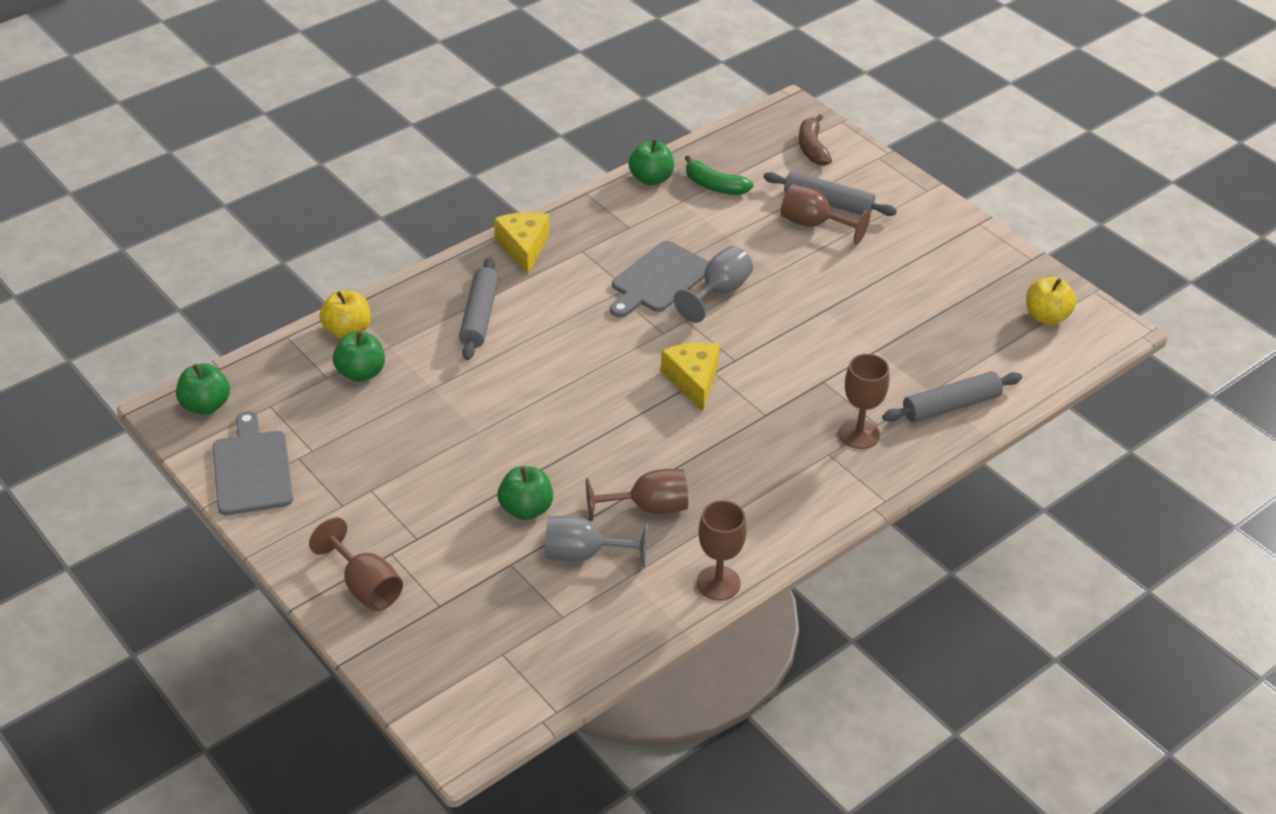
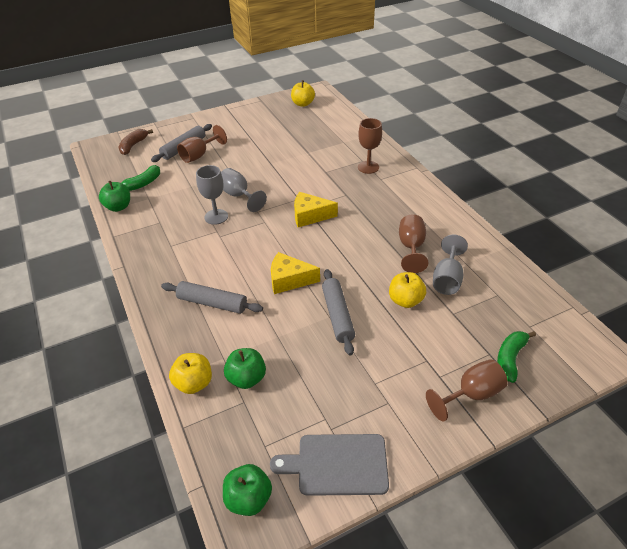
camera: 75 degrees left, 0 degrees up
yellow cheese [494,212,550,274] -> yellow cheese moved to [271,252,320,294]
green apple [498,466,553,520] -> yellow apple [389,272,426,308]
grey cutting board [610,241,709,317] -> grey goblet [196,165,228,225]
brown goblet [697,500,747,601] -> none
brown banana [799,114,832,166] -> brown banana turned 105 degrees clockwise [118,129,153,155]
grey rolling pin [882,371,1022,422] -> grey rolling pin moved to [322,269,355,356]
none -> green banana [497,331,536,383]

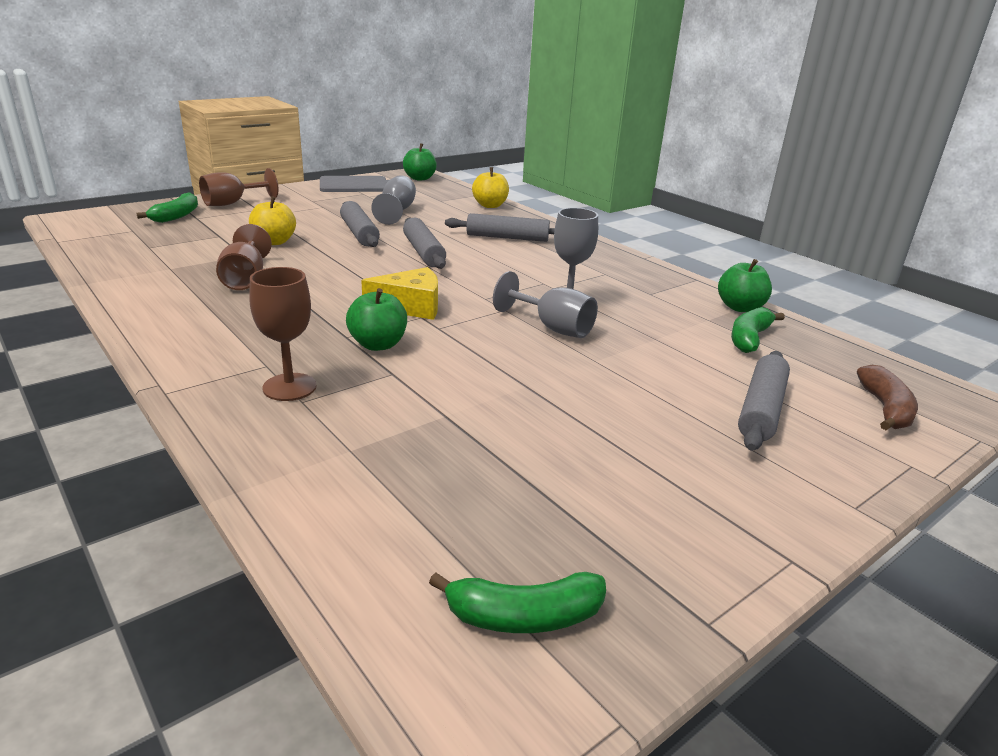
camera: 165 degrees right, 15 degrees down
brown goblet [177,125,227,163] -> none
green apple [224,348,266,389] -> green apple moved to [346,288,407,351]
yellow cheese [271,252,320,294] -> grey rolling pin [403,218,446,269]
yellow apple [291,80,315,107] -> green banana [429,572,606,633]
grey goblet [433,235,468,295] -> grey goblet moved to [371,175,416,225]

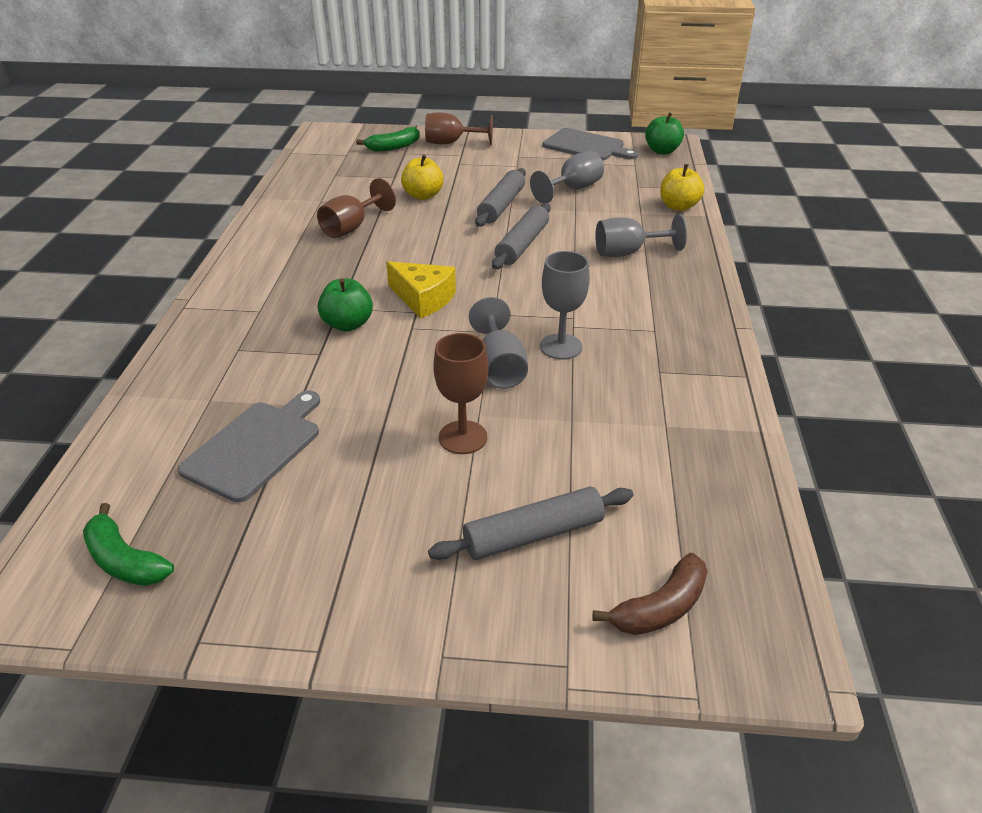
camera: 45 degrees right, 10 degrees up
brown goblet [249,267,317,401] -> brown goblet moved to [433,333,489,454]
grey rolling pin [445,213,555,242] -> grey goblet [595,214,687,257]
green apple [718,259,772,312] -> none
green banana [731,307,785,353] -> none
none -> grey cutting board [177,390,320,503]

